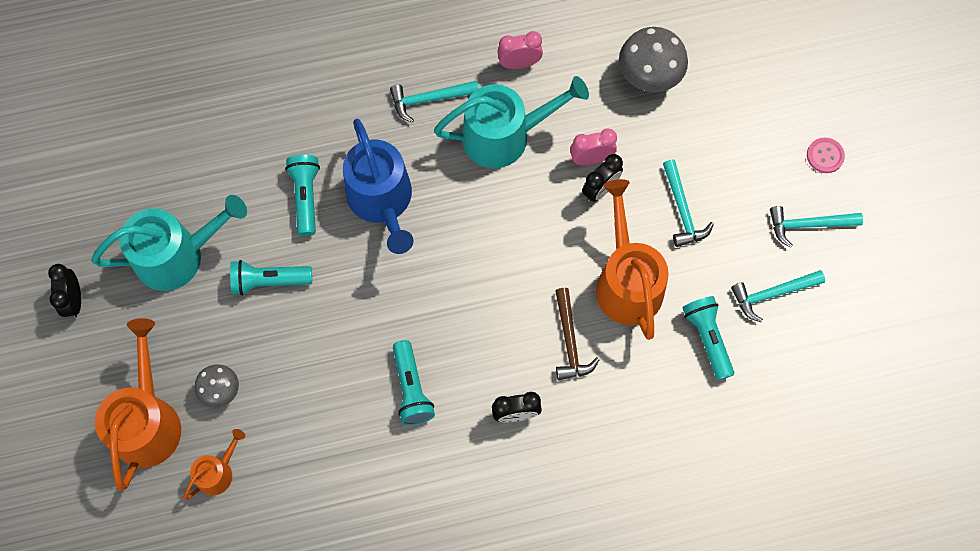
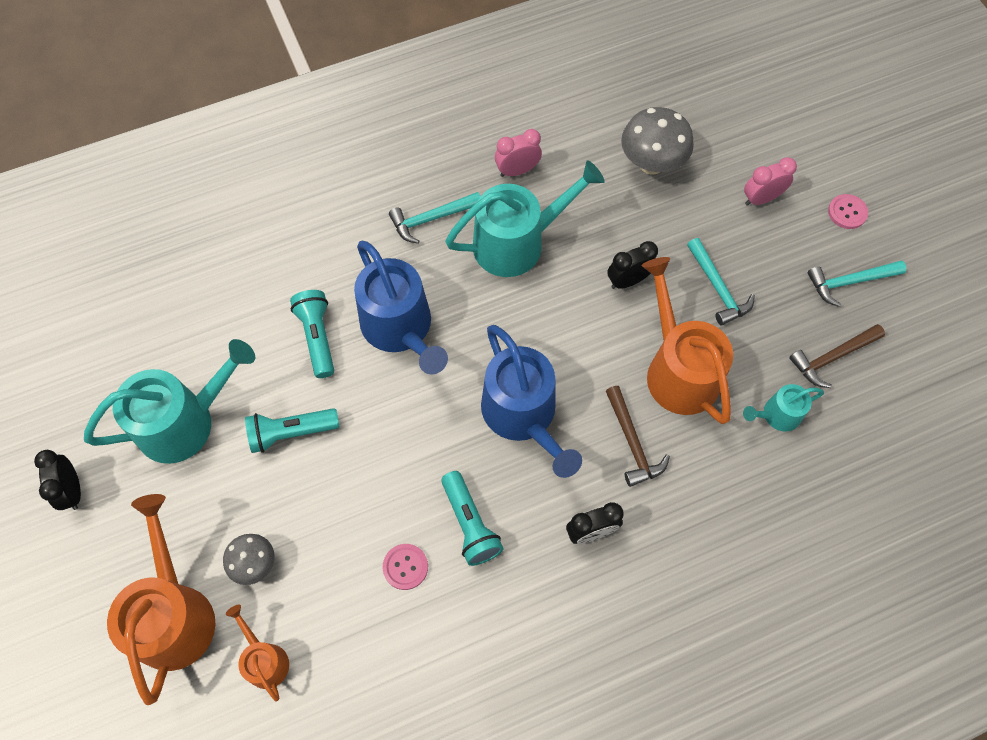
camera: 10 degrees left, 5 degrees down
orange watering can [183,429,245,500] -> orange watering can turned 60 degrees counterclockwise [226,605,289,702]
pink clock [570,129,617,165] -> pink clock moved to [744,157,797,206]
black clock [582,154,623,202] -> black clock turned 150 degrees counterclockwise [607,241,658,289]
turquoise flashlight [682,296,734,380] -> turquoise watering can [743,384,824,431]
turquoise hammer [731,270,825,322] -> brown hammer [789,324,885,388]
none -> pink button [383,544,428,590]
none -> blue watering can [481,325,582,478]

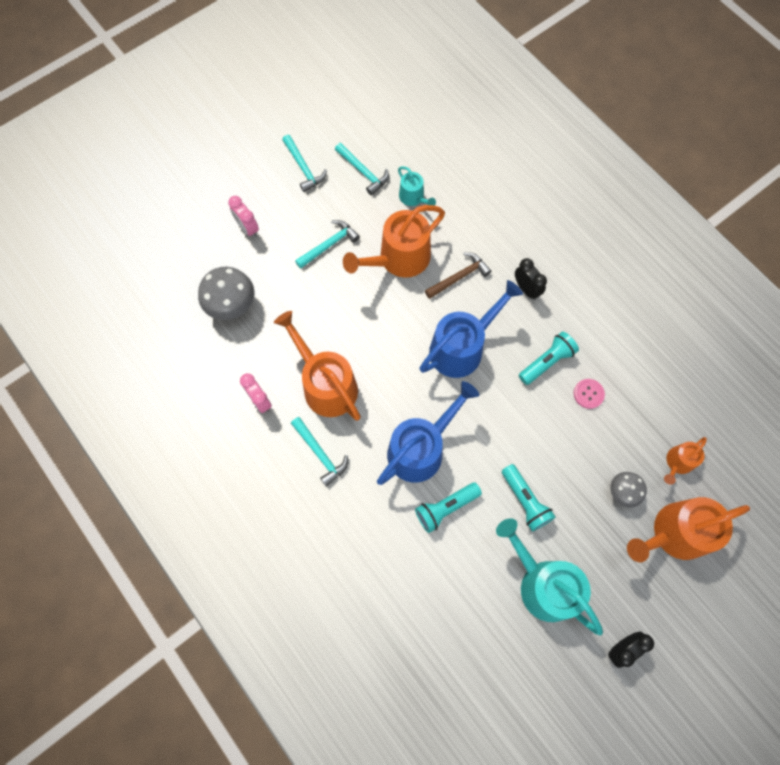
camera: 105 degrees left, 5 degrees up
turquoise watering can [445,161,605,277] -> orange watering can [274,311,361,421]
black clock [607,241,658,289] -> none
brown hammer [789,324,885,388] -> turquoise hammer [335,143,389,196]
pink button [828,194,868,229] -> none

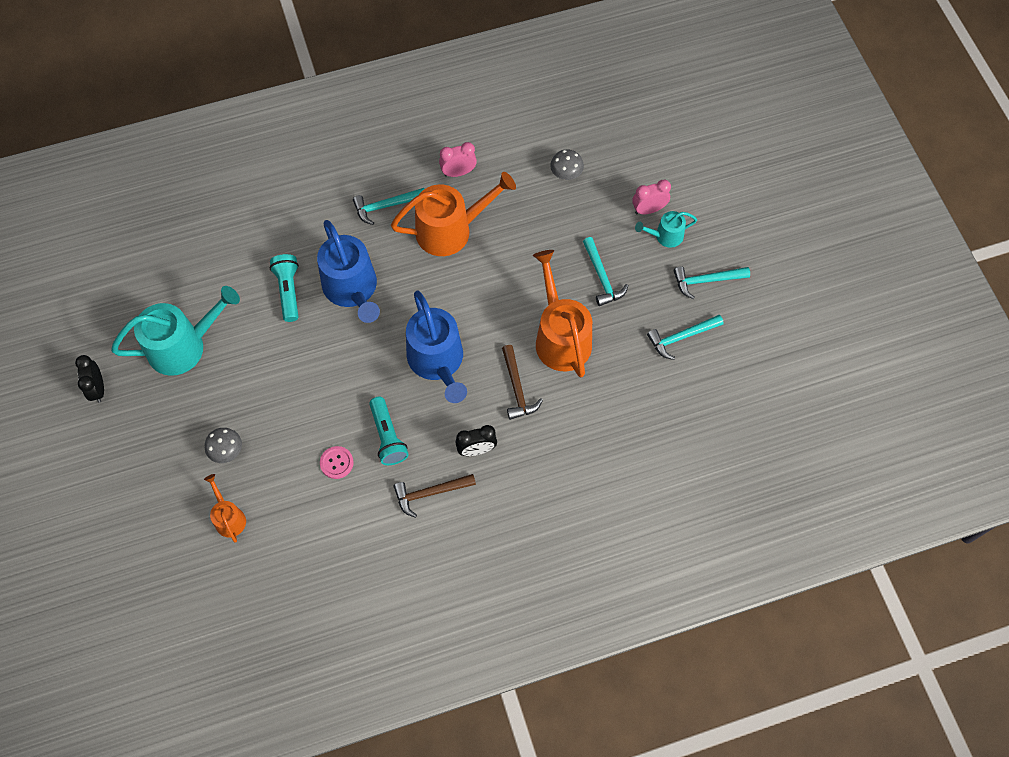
camera: 110 degrees right, 5 degrees down
grey mushroom [198,267,254,320] -> grey mushroom [550,149,584,180], size x0.59
turquoise watering can [398,166,436,206] -> turquoise watering can moved to [635,211,697,248]
turquoise flashlight [502,464,555,531] -> none
orange watering can [627,497,750,562] -> none
none -> brown hammer [393,474,476,518]

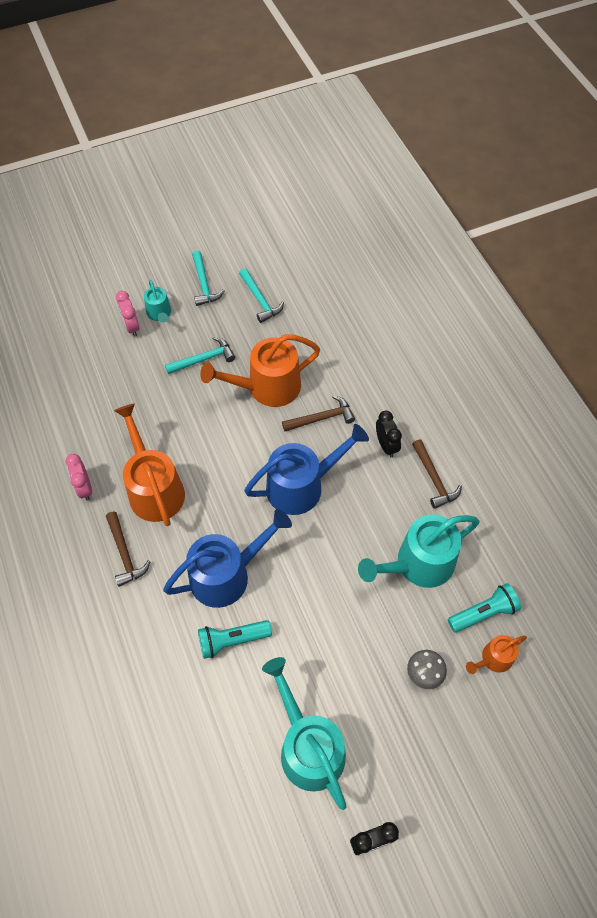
camera: 95 degrees left, 5 degrees down
pink button [320,446,354,479] -> turquoise watering can [358,514,479,588]
turquoise hammer [353,188,424,225] -> brown hammer [106,512,150,587]
turquoise flashlight [369,397,409,465] -> turquoise flashlight moved to [448,583,521,633]
grey mushroom [550,149,584,180] -> none

